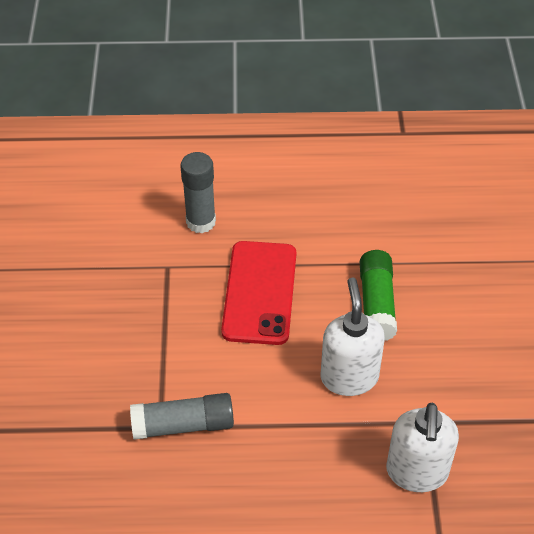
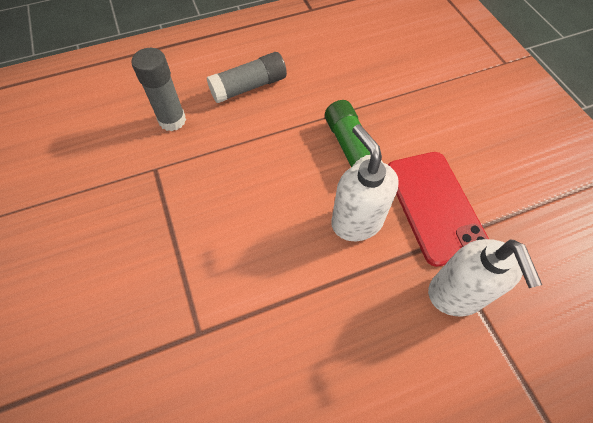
camera: 20 degrees left, 10 degrees up
grey glue stick [130,393,234,440] -> grey glue stick moved to [207,52,287,103]
red phone [221,241,296,345] -> red phone moved to [388,152,489,267]

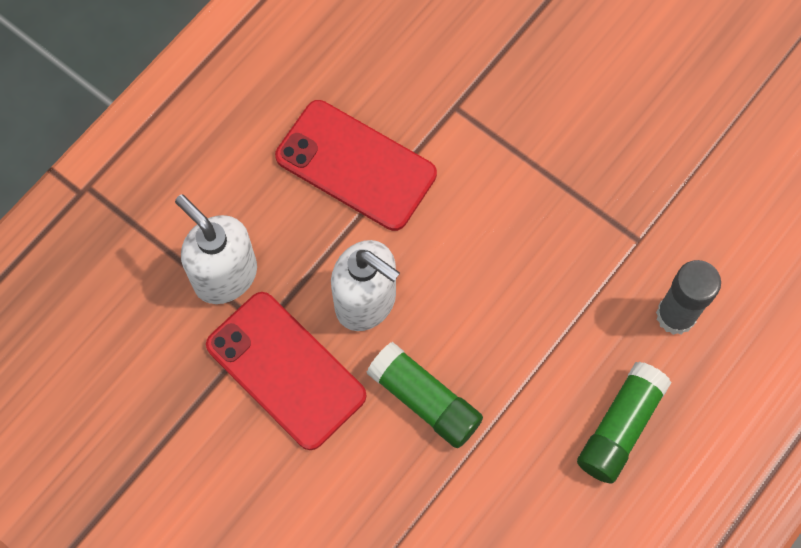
camera: 150 degrees right, 10 degrees up
grey glue stick [207,52,287,103] -> green glue stick [577,361,671,484]
none -> red phone [275,100,437,231]

